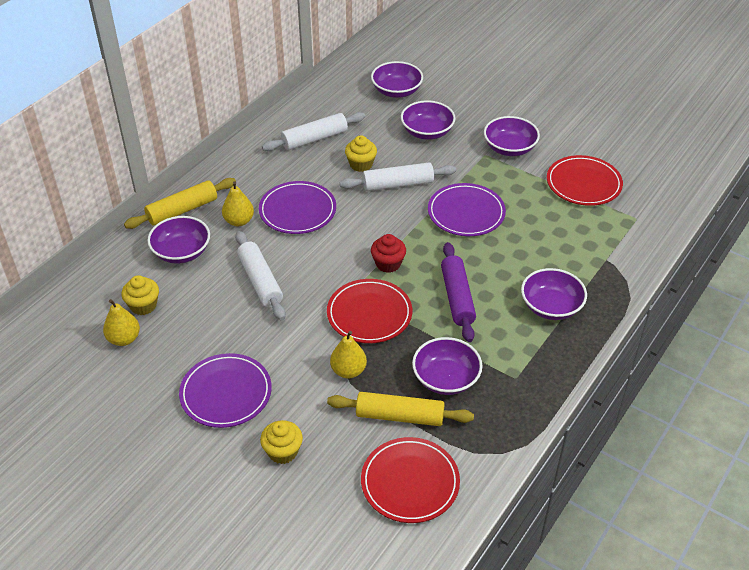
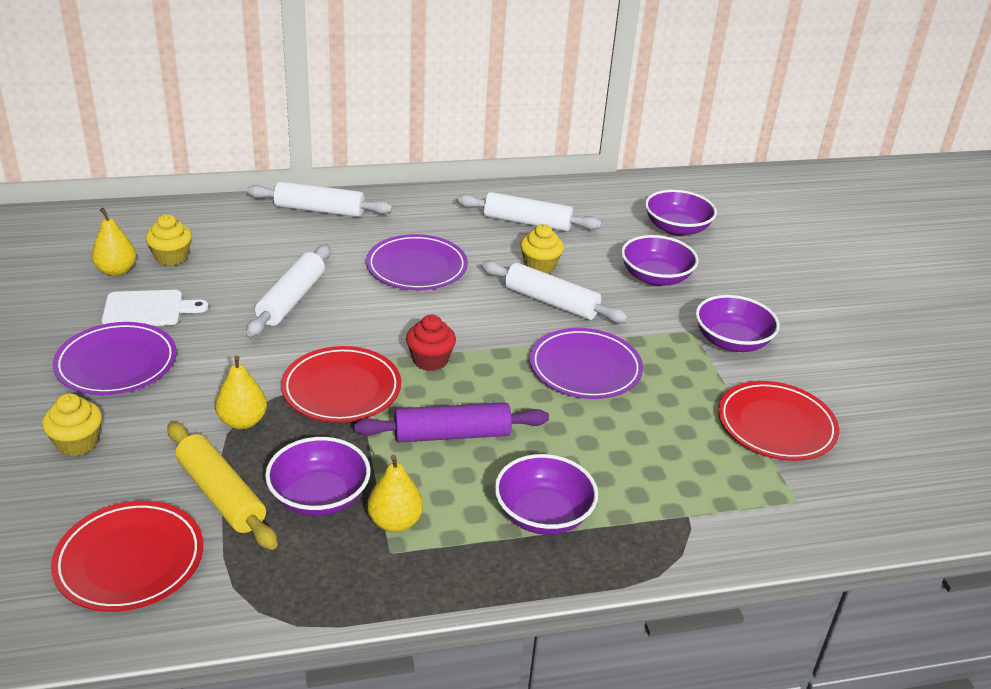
camera: 40 degrees right, 10 degrees down
yellow rolling pin [124,178,236,229] -> white rolling pin [247,181,393,217]
purple bowl [147,216,210,264] -> none
yellow pear [222,181,254,226] -> yellow pear moved to [367,455,423,532]
purple rolling pin [441,242,476,342] -> purple rolling pin turned 45 degrees clockwise [354,403,549,442]
none -> white cutting board [102,290,209,326]

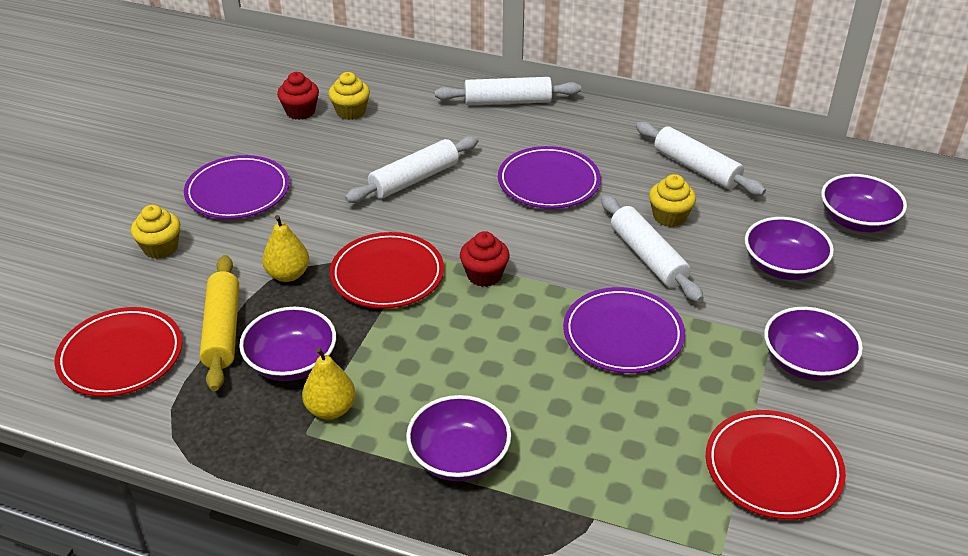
camera: 35 degrees right, 5 degrees up
yellow pear [91,208,137,276] -> red cupcake [277,72,319,120]
white cutting board [102,290,209,326] -> none
white rolling pin [247,181,393,217] -> white rolling pin turned 45 degrees counterclockwise [435,77,581,105]
purple rolling pin [354,403,549,442] -> none

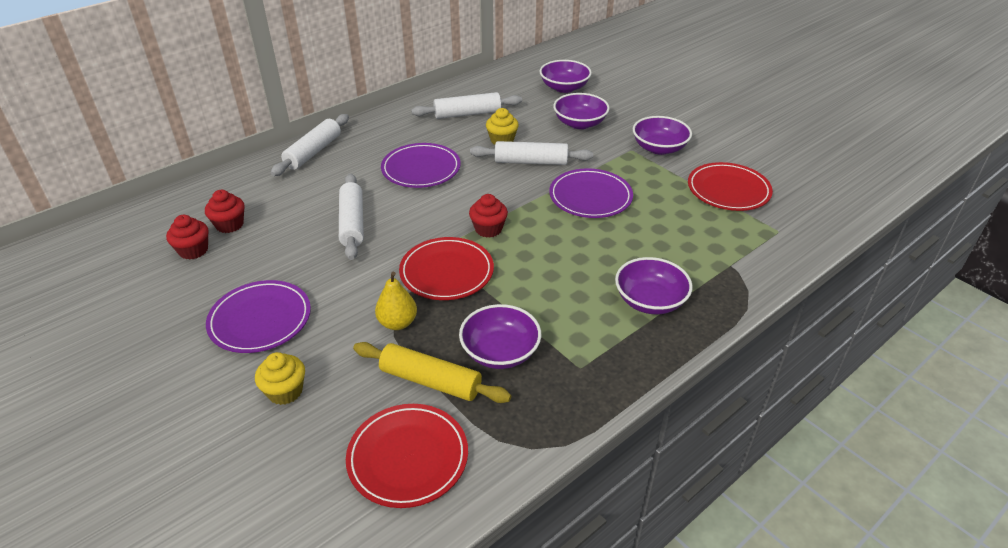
camera: 60 degrees left, 0 degrees up
yellow pear [302,348,356,419] -> none
yellow cupcake [328,72,370,120] -> red cupcake [205,190,245,233]

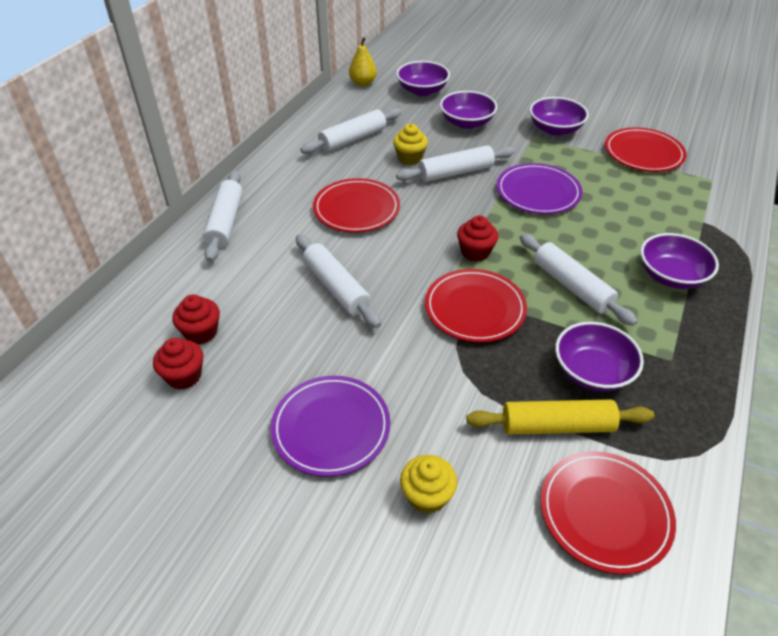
camera: 25 degrees left, 5 degrees up
yellow pear [375,272,417,330] -> yellow pear moved to [349,37,377,86]
purple plate [381,143,461,188] -> red plate [313,178,400,233]
none -> white rolling pin [519,234,637,326]

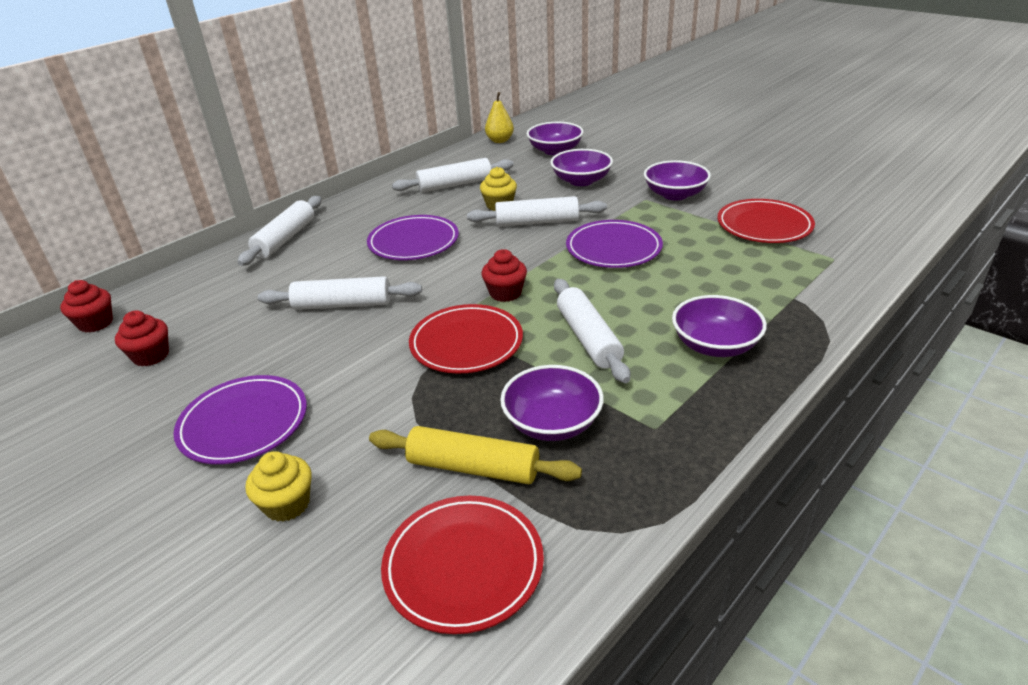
camera: 20 degrees right, 10 degrees down
red cupcake [172,295,220,344] -> red cupcake moved to [60,280,113,333]
white rolling pin [296,234,381,328] -> white rolling pin turned 75 degrees counterclockwise [258,276,422,310]
red plate [313,178,400,233] -> purple plate [367,215,459,260]

